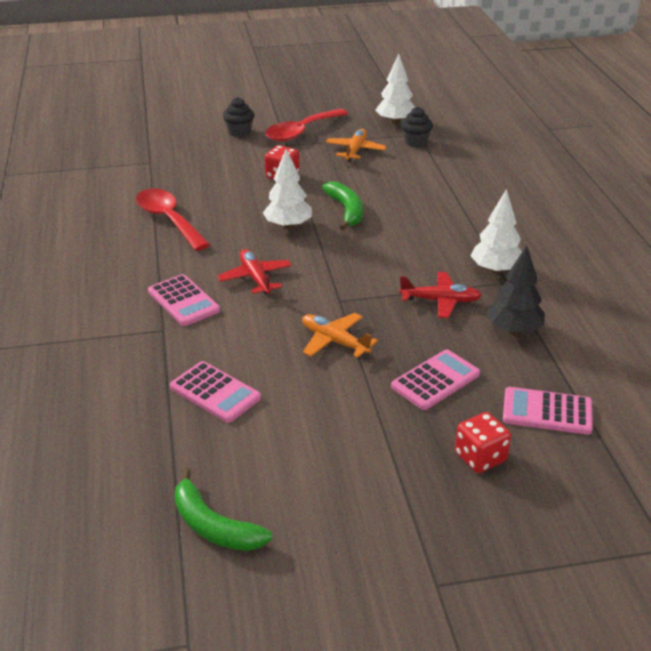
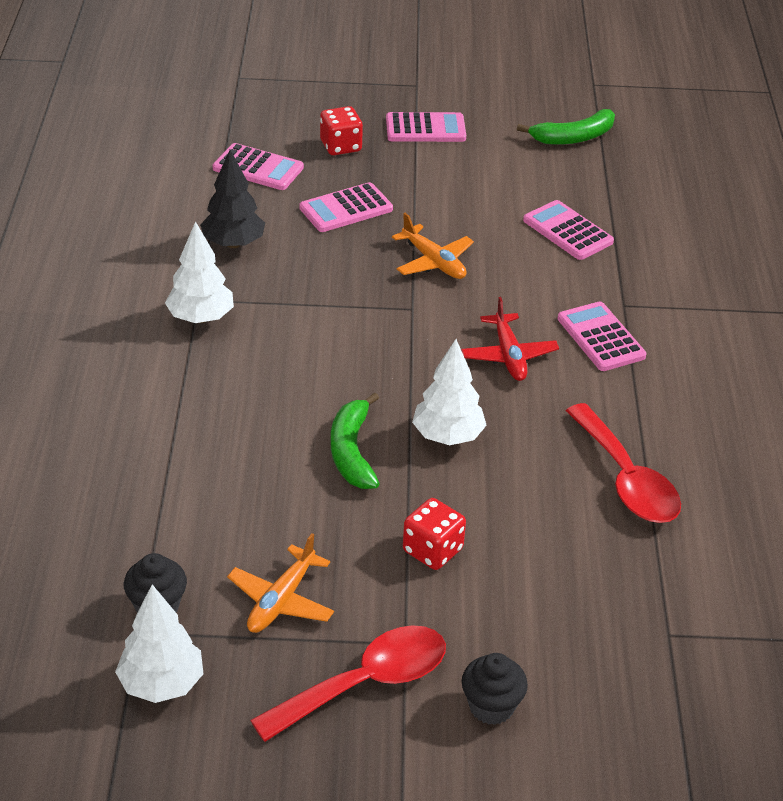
camera: 170 degrees left, 5 degrees up
green banana [174,468,272,551] -> green banana turned 105 degrees clockwise [517,109,615,145]
red plane [399,272,482,318] -> none
none -> pink calculator [386,112,466,142]

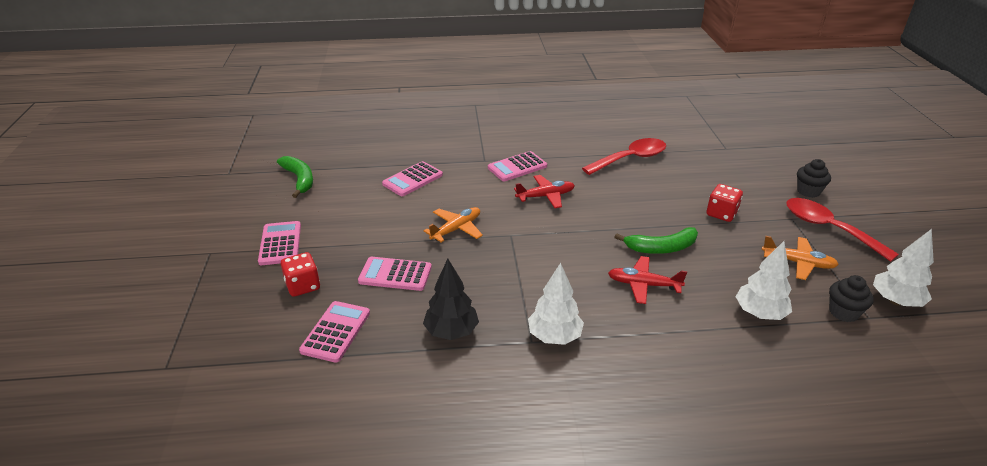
camera: 95 degrees left, 5 degrees down
pink calculator [299,182,393,232] -> pink calculator turned 135 degrees clockwise [358,257,432,291]
white tree [412,339,487,445] -> white tree moved to [735,241,792,320]
none -> red plane [608,256,687,304]

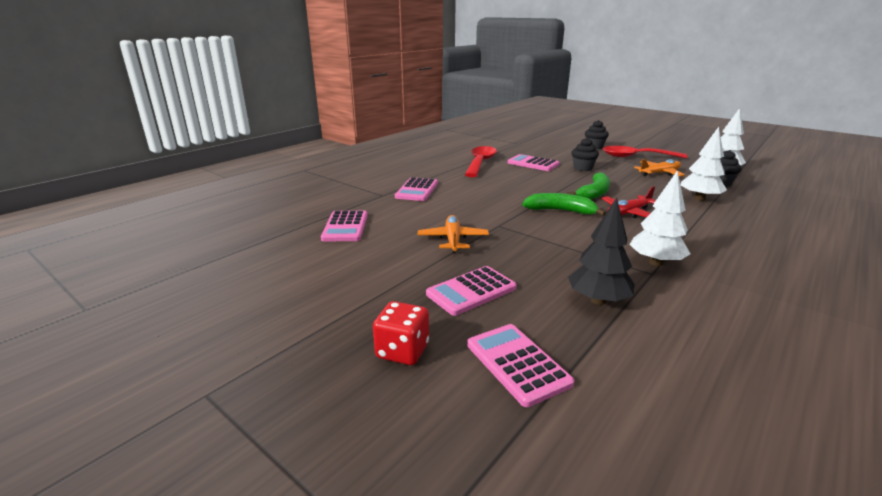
camera: 45 degrees left, 10 degrees down
pink calculator [258,221,301,265] -> pink calculator moved to [508,154,559,171]
green banana [277,156,313,198] -> green banana moved to [522,193,606,216]
red plane [514,175,575,208] -> none
red dice [707,184,743,222] -> black cupcake [571,138,599,171]

